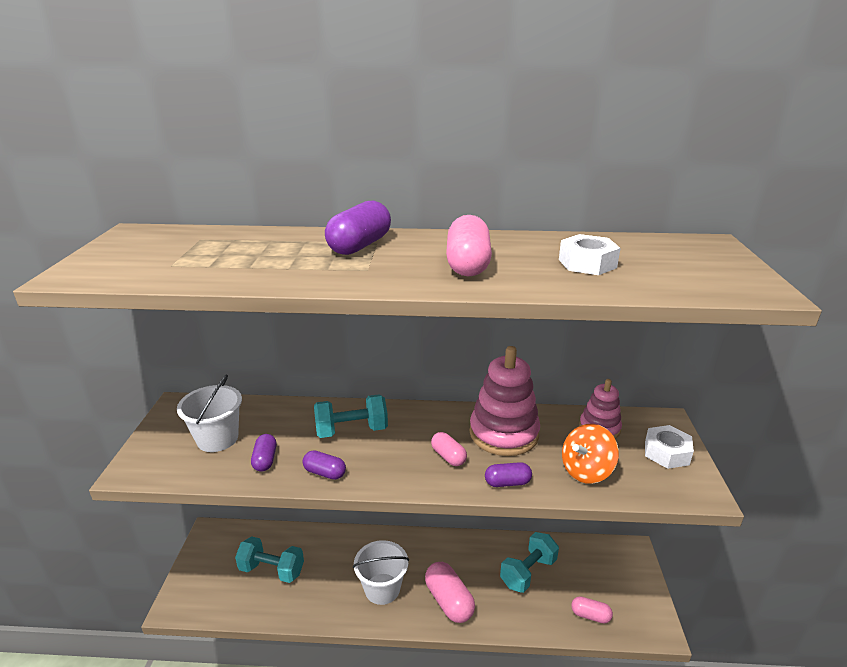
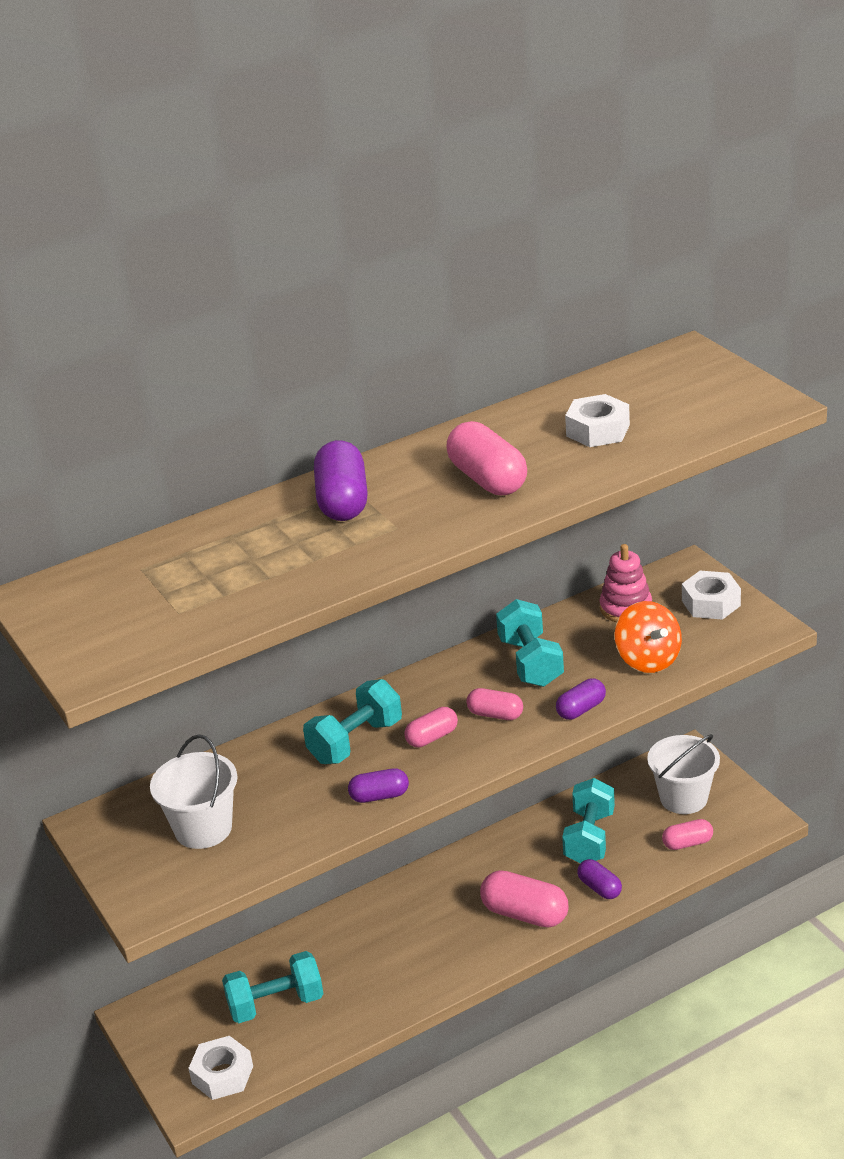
camera: 30 degrees left, 5 degrees up
purple capsule [251,434,276,472] -> purple capsule moved to [577,859,622,899]
white bucket [353,540,409,605] -> white bucket moved to [647,734,720,814]
pink stacking toy [470,346,540,456] -> turquoise dumbbell [496,599,564,687]
orange spinning top [562,424,619,484] -> orange spinning top turned 45 degrees counterclockwise [615,601,682,673]
none -> white nut [188,1036,253,1100]
none -> pink capsule [404,707,458,747]

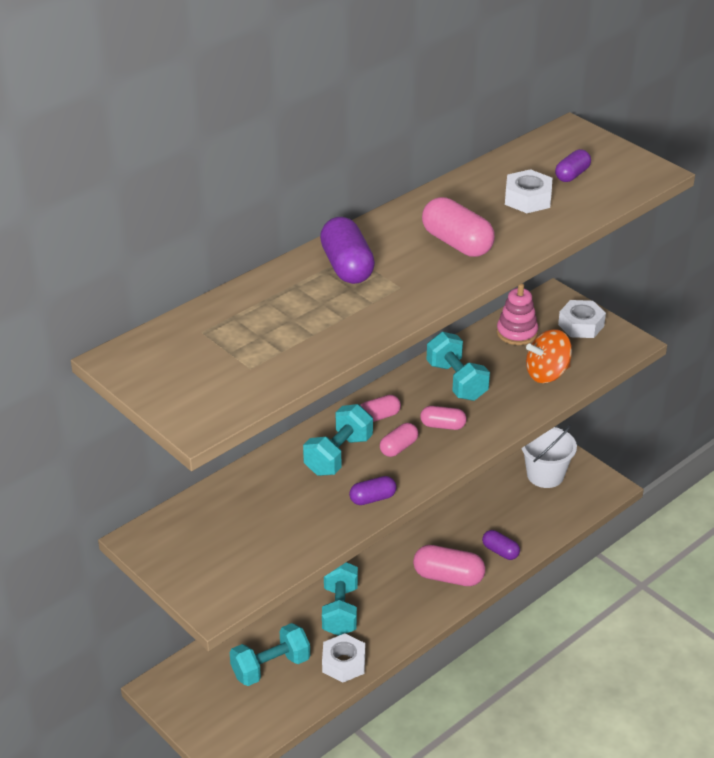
camera: 15 degrees left, 5 degrees up
white bucket [150,734,238,849] -> none
white nut [188,1036,253,1100] -> white nut moved to [322,633,365,683]
purple capsule [556,679,606,720] -> purple capsule moved to [555,149,591,182]
turquoise dumbbell [562,778,615,863] -> turquoise dumbbell moved to [322,562,358,636]
orange spinning top [615,601,682,673] -> orange spinning top turned 105 degrees clockwise [526,329,572,383]
pink capsule [662,819,713,850] -> pink capsule moved to [360,395,401,422]

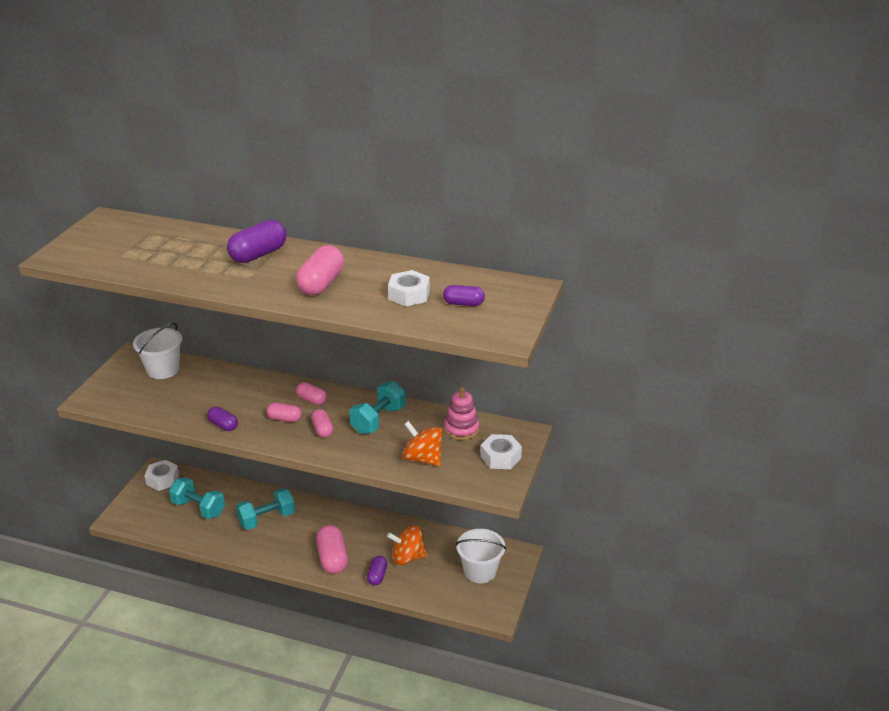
camera: 60 degrees right, 5 degrees down
turquoise dumbbell [303,404,373,476] -> none
white nut [322,633,365,683] -> white nut moved to [144,460,179,491]
none -> white bucket [133,323,182,379]
none -> orange spinning top [387,525,427,565]

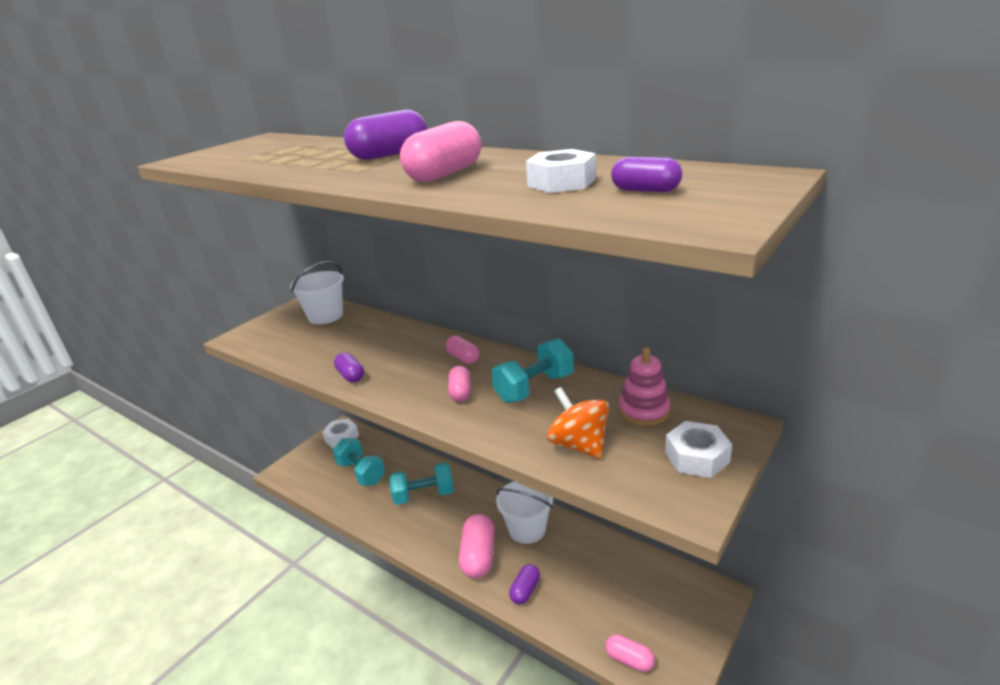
camera: 20 degrees right, 5 degrees down
pink capsule [266,402,302,422] -> pink capsule moved to [605,634,655,672]
orange spinning top [387,525,427,565] -> none
white bucket [456,529,506,583] -> white bucket moved to [496,481,553,544]

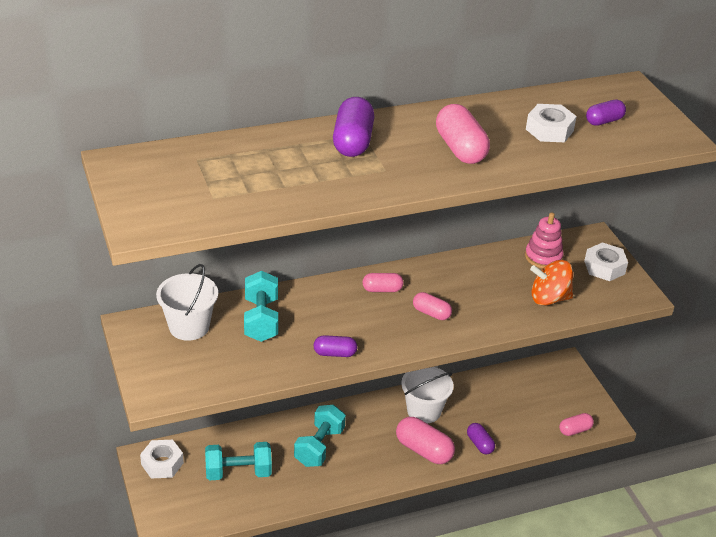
camera: 60 degrees left, 10 degrees up
turquoise dumbbell [492,338,574,403] -> turquoise dumbbell moved to [244,271,278,342]

